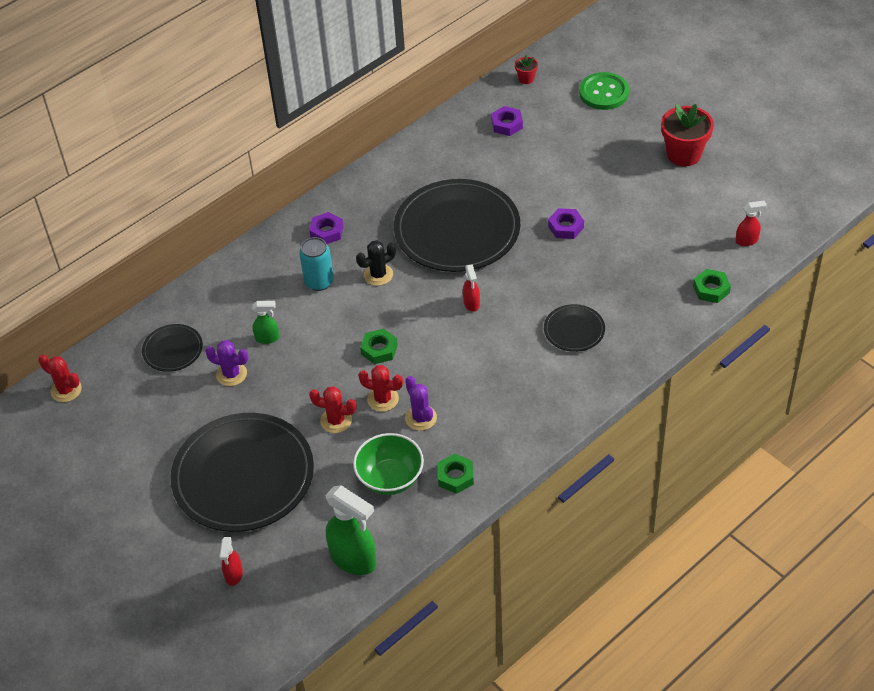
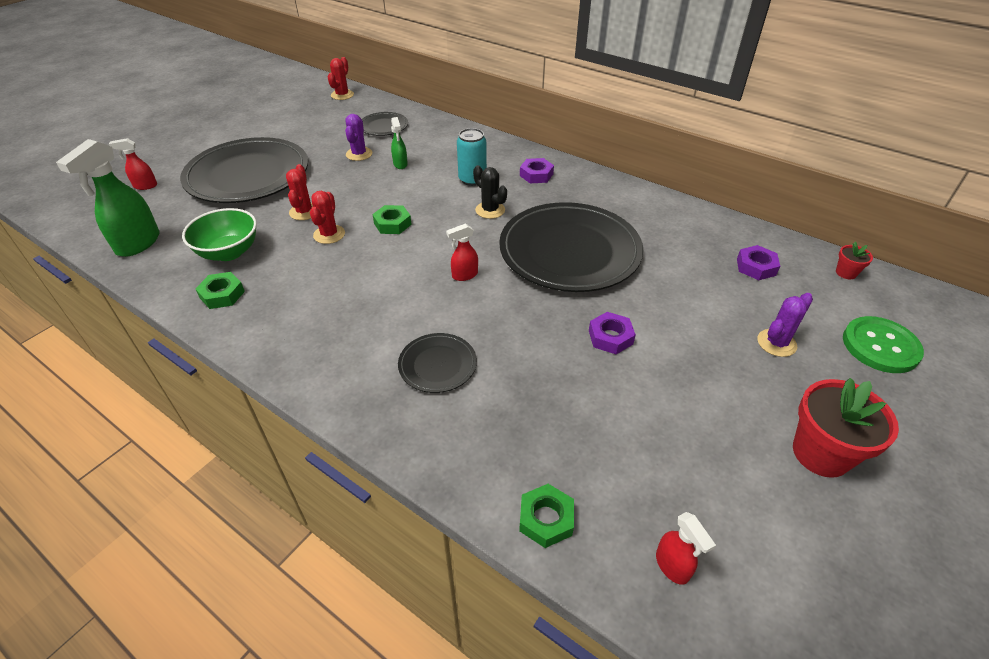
camera: 75 degrees right, 5 degrees down
purple cactus [405,376,437,431] -> purple cactus moved to [757,293,813,357]

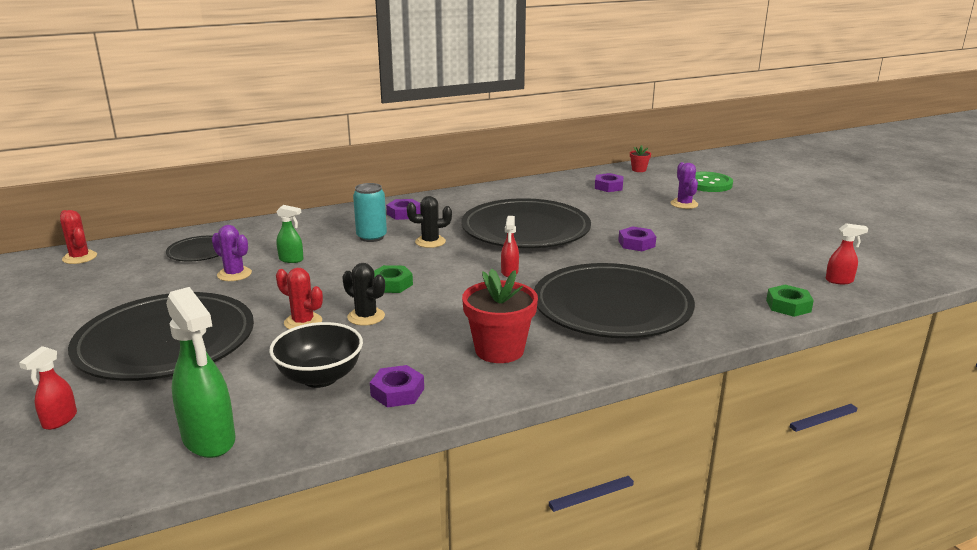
camera: 60 degrees left, 20 degrees down
green bowl [182,208,257,261] -> black bowl [269,322,363,388]
green nut [195,272,245,309] -> purple nut [370,365,424,408]
red cactus [310,191,345,244] -> black cactus [342,263,385,326]
black plate [398,333,477,393] -> black plate [534,263,695,338], size x2.19
red flower pot [793,378,899,478] -> red flower pot moved to [462,269,538,363]

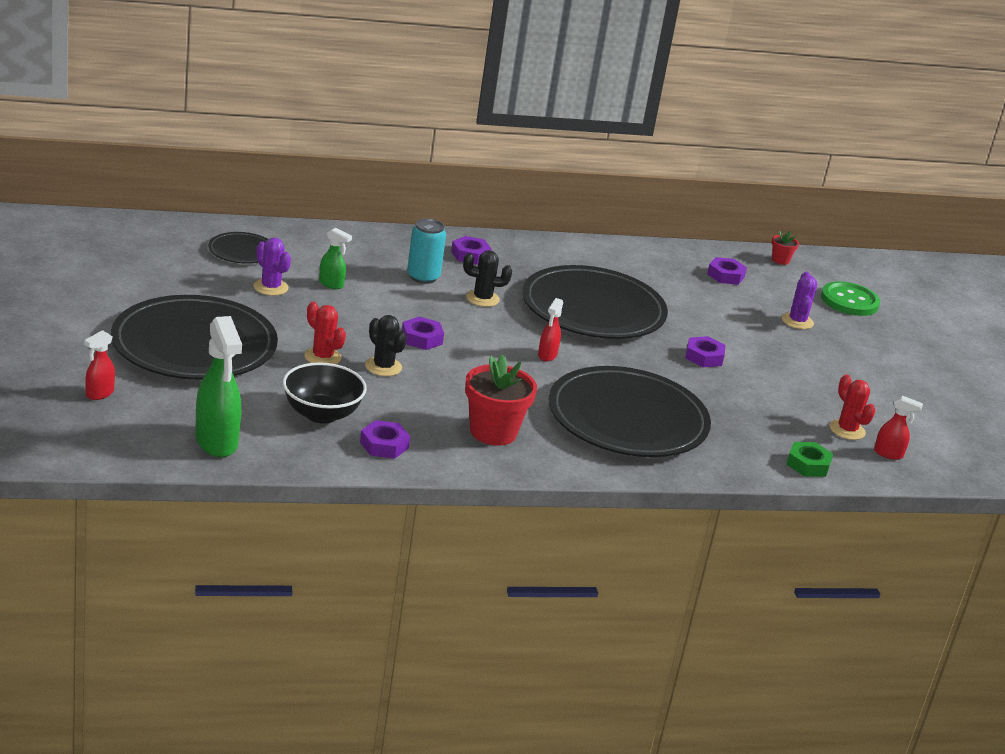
camera: 10 degrees right, 5 degrees up
red cactus [60,210,97,264] -> red cactus moved to [830,374,876,440]
green nut [374,265,413,293] -> purple nut [402,317,444,350]

